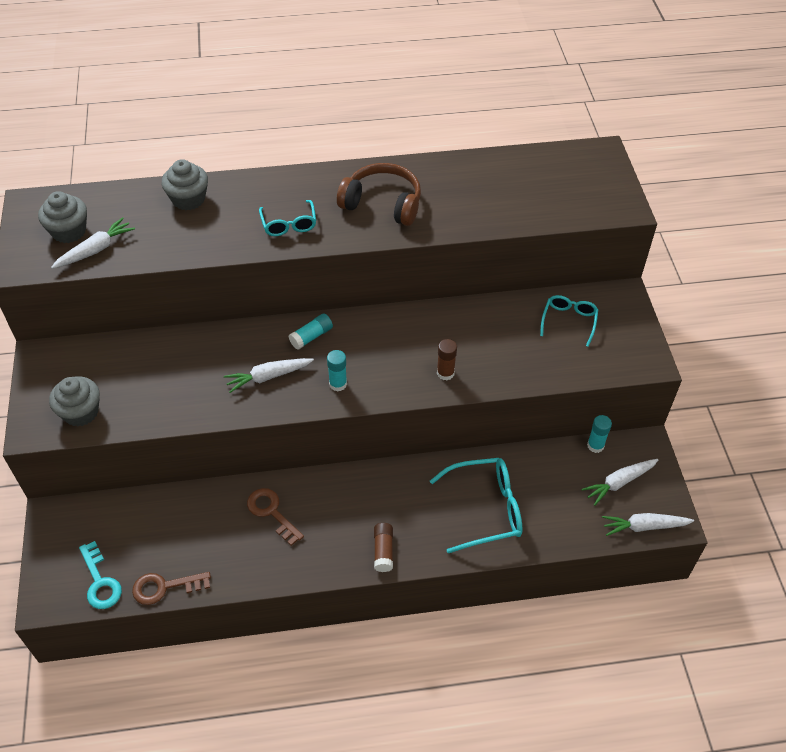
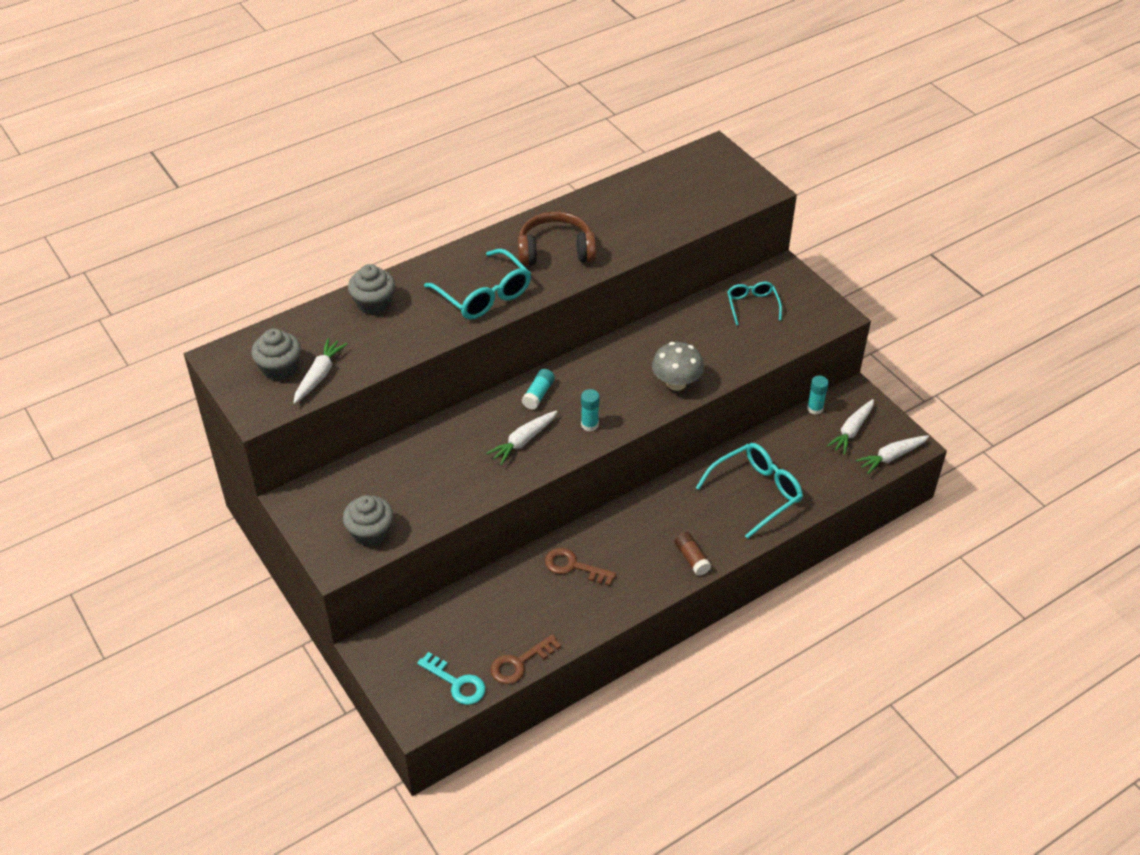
camera: 25 degrees left, 5 degrees down
turquoise glasses [259,200,316,236] -> turquoise glasses [424,248,531,319], size x1.66
brown glue stick [437,339,457,380] -> grey mushroom [652,342,704,391]

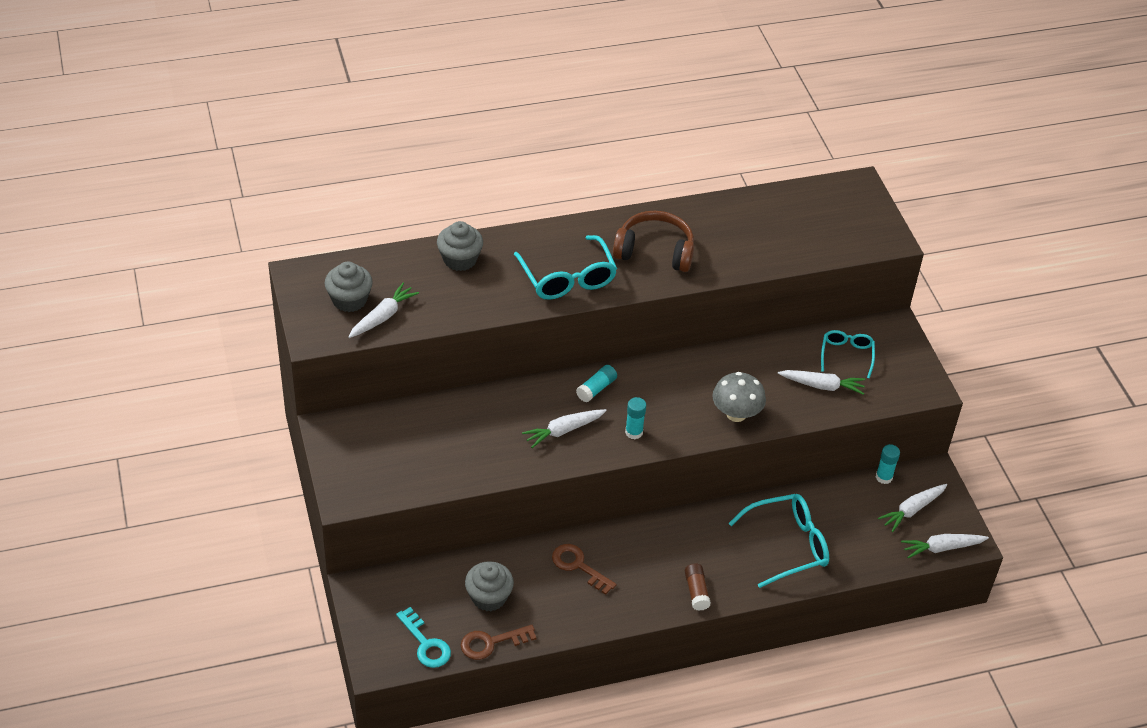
camera: 15 degrees right, 0 degrees up
grey cupcake [343,495,393,547] -> grey cupcake moved to [465,561,514,611]
none -> white carrot [778,370,865,395]

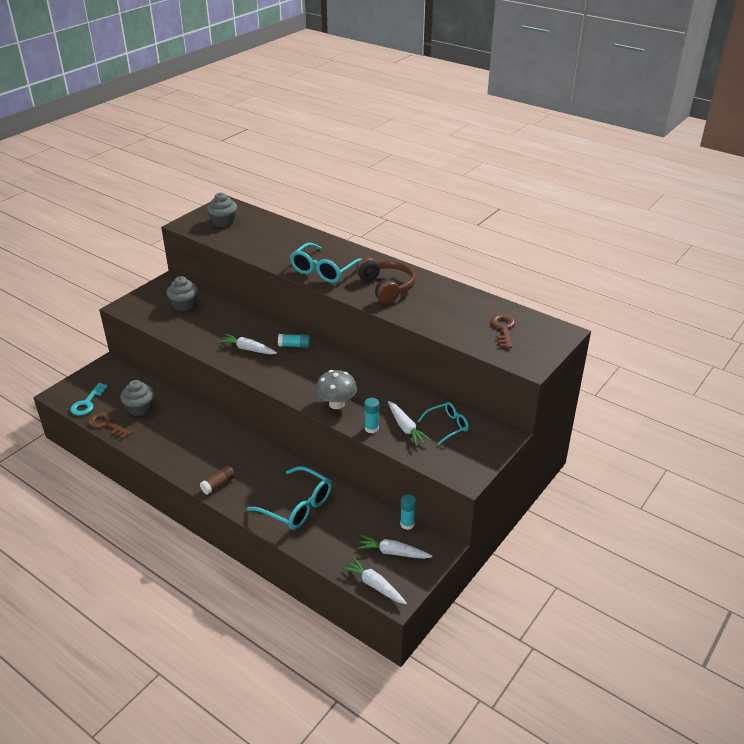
camera: 55 degrees right, 10 degrees down
white carrot [348,283,419,338] -> none
grey cupcake [437,221,483,271] -> grey cupcake moved to [167,276,198,311]
brown key [552,544,617,595] -> brown key moved to [491,314,515,348]
turquoise glue stick [625,397,646,439] -> turquoise glue stick moved to [364,398,379,434]

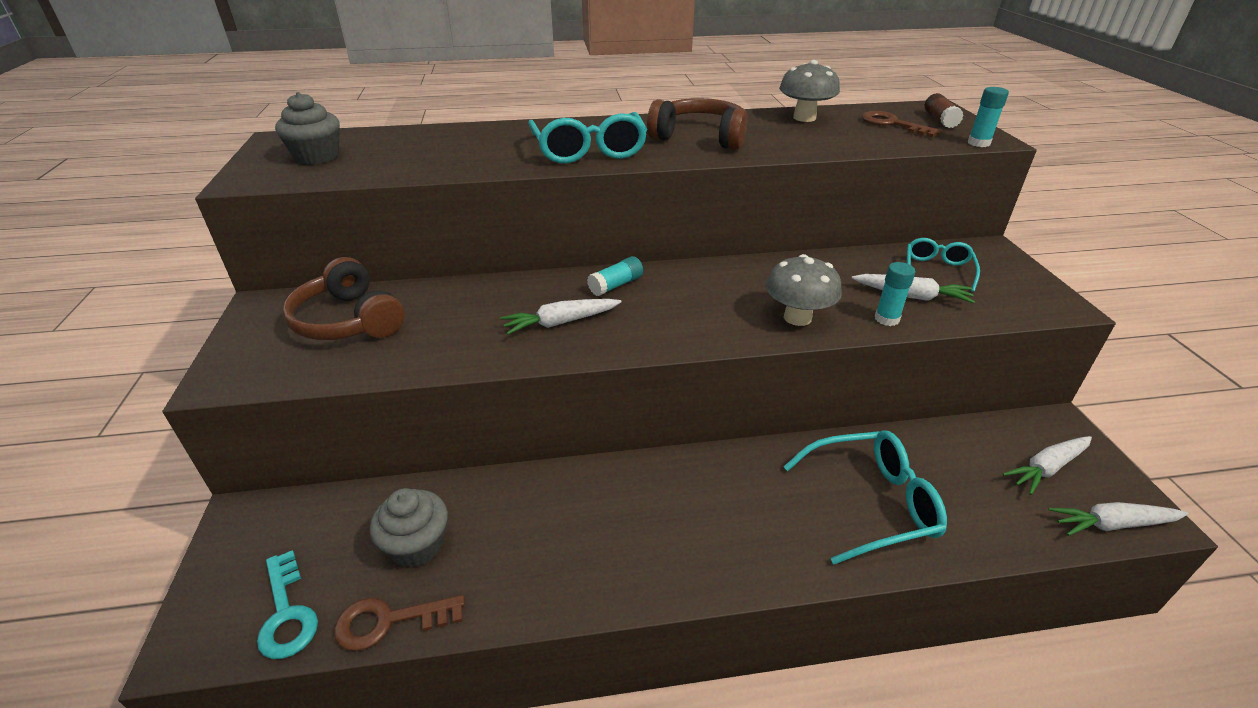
camera: 45 degrees left, 0 degrees up
grey cupcake [167,276,198,311] -> brown headphones [282,257,405,340]
brown glue stick [200,466,235,495] -> brown glue stick moved to [925,93,964,128]
turquoise glue stick [400,495,416,530] -> turquoise glue stick moved to [968,87,1009,147]
none -> grey mushroom [779,60,840,122]

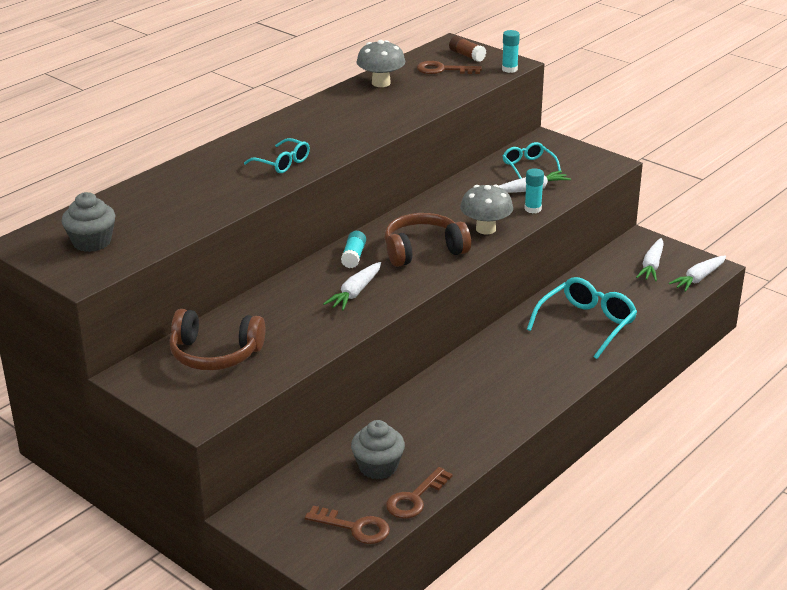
camera: 40 degrees left, 5 degrees down
turquoise key [257,550,318,659] -> brown key [305,506,390,544]
turquoise glasses [528,112,648,163] -> turquoise glasses [244,138,310,173], size x0.60
brown headphones [647,98,748,150] -> brown headphones moved to [384,213,471,267]

